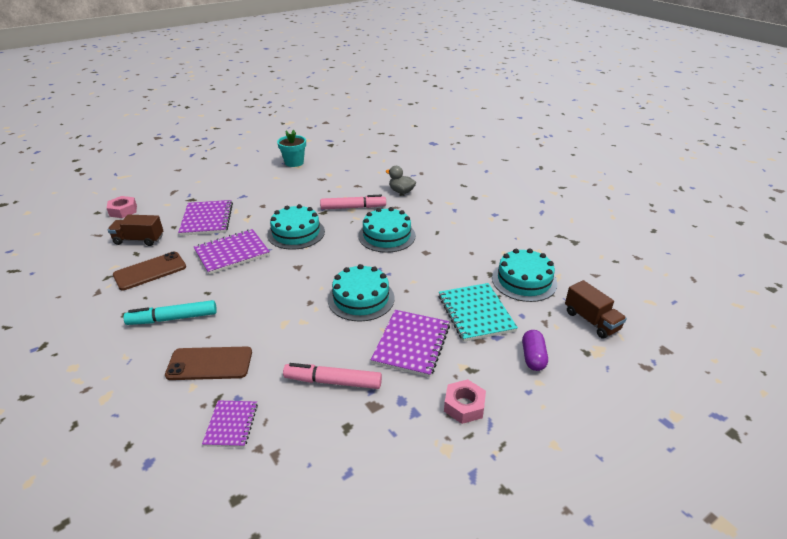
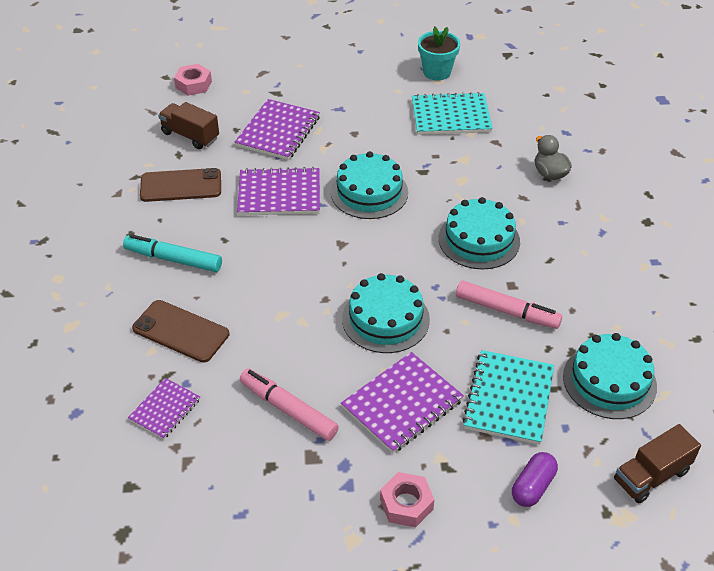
camera: 30 degrees right, 10 degrees up
pink marker [320,195,386,209] -> pink marker moved to [456,281,562,329]
brown truck [565,280,627,339] -> brown truck turned 60 degrees clockwise [614,424,701,503]
none -> turquoise notebook [412,92,493,135]

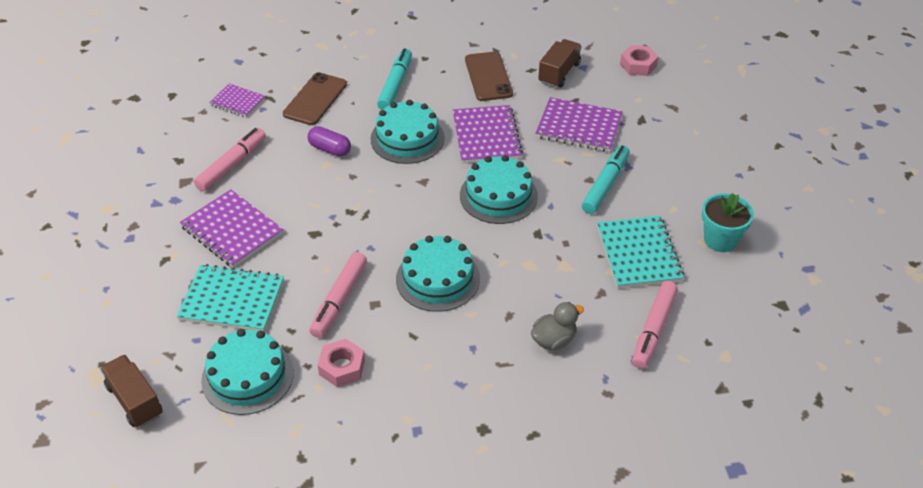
camera: 85 degrees right, 0 degrees up
turquoise cake [342,273,430,353] -> turquoise cake moved to [371,100,445,164]
pink nut [380,472,434,527] -> pink nut moved to [318,339,365,387]
purple capsule [512,452,558,507] -> purple capsule moved to [307,126,351,157]
none -> turquoise marker [582,145,630,214]
none -> pink marker [632,281,678,369]

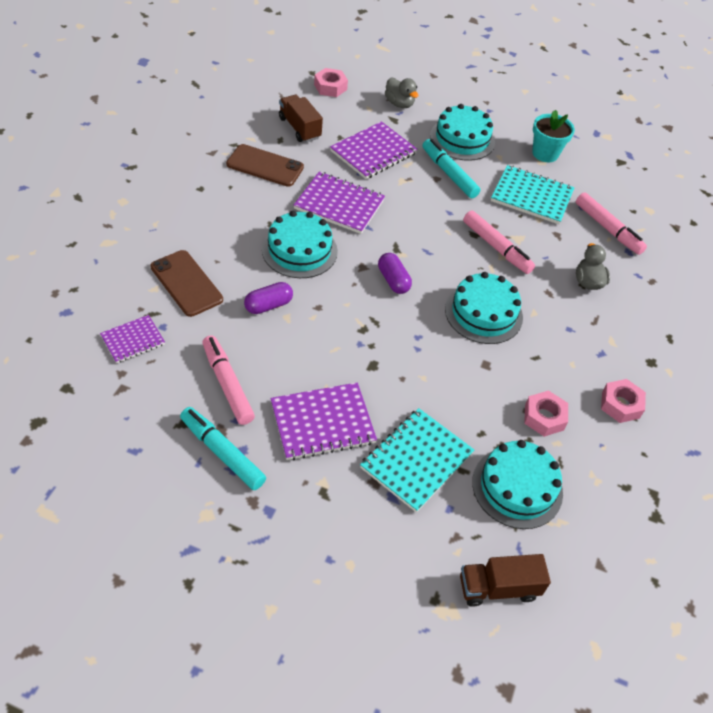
camera: 65 degrees left, 5 degrees up
pink marker [309,252,367,338] -> pink marker moved to [463,210,535,274]
turquoise marker [377,48,412,110] -> turquoise marker moved to [180,407,266,490]
turquoise cake [460,155,538,224] -> turquoise cake moved to [430,104,495,161]
none -> purple capsule [378,253,412,294]
none -> grey duck [385,77,418,108]
none -> pink nut [601,379,646,423]

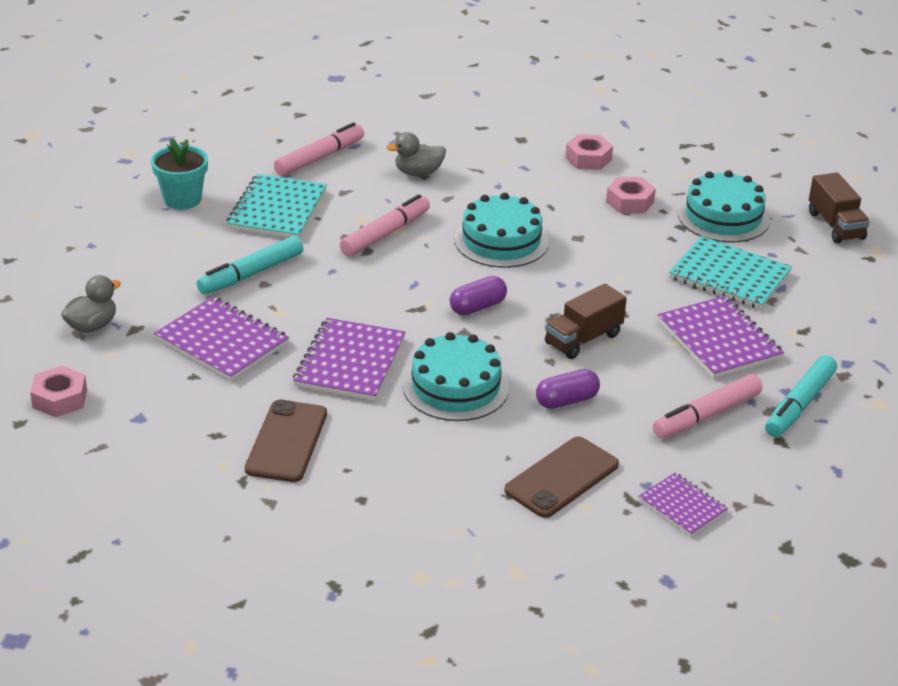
camera: 95 degrees left, 15 degrees down
purple capsule [244,282,293,314] -> purple capsule turned 75 degrees counterclockwise [536,369,600,409]
brown truck [279,95,323,142] -> brown truck moved to [545,284,627,359]
turquoise cake [430,104,495,161] -> none

